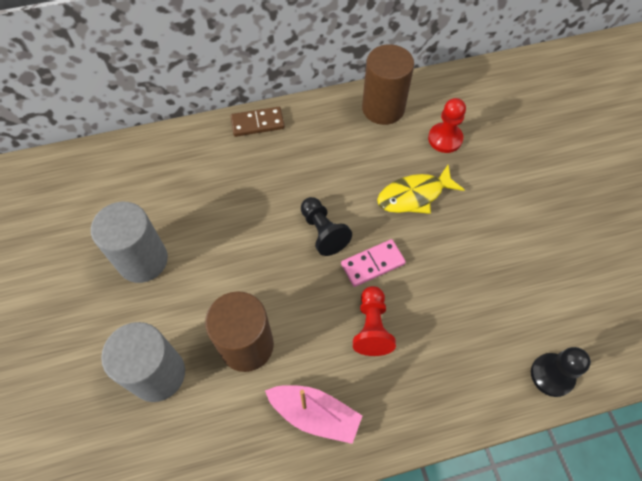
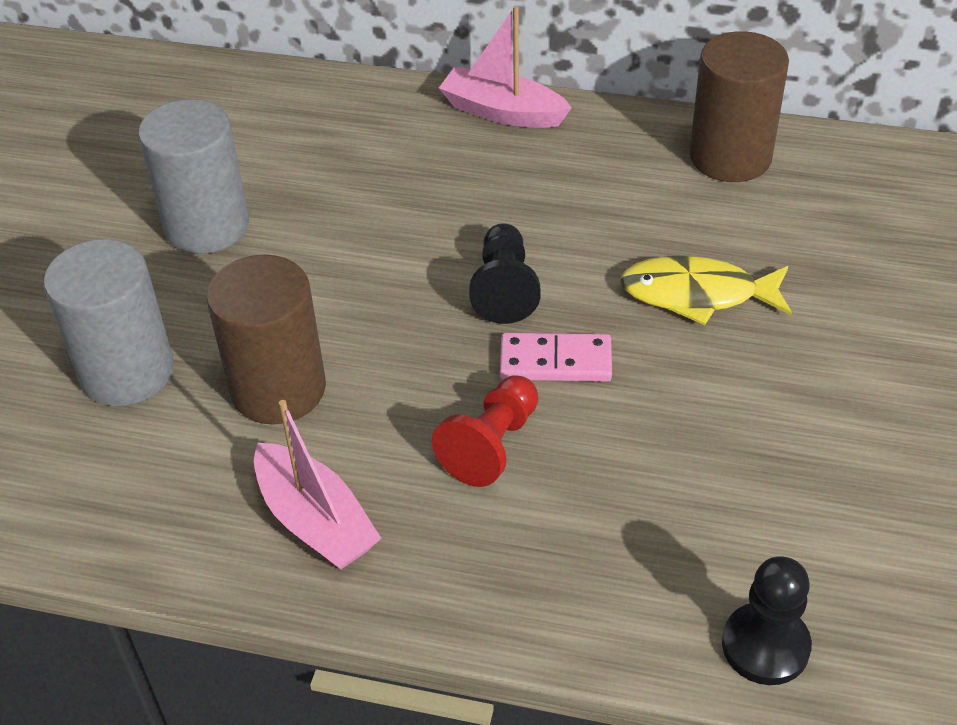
camera: 30 degrees right, 15 degrees down
brown domino [230,107,285,137] -> pink boat [439,6,572,128]
red pawn [428,98,466,153] -> none

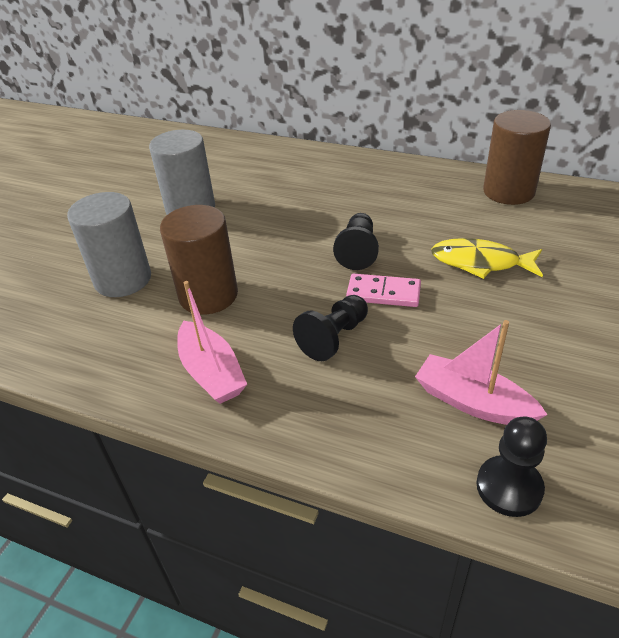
camera: 10 degrees right, 5 degrees down
red pawn [432,375,538,487] -> black pawn [293,295,368,361]
pink boat [439,6,572,128] -> pink boat moved to [415,320,548,425]

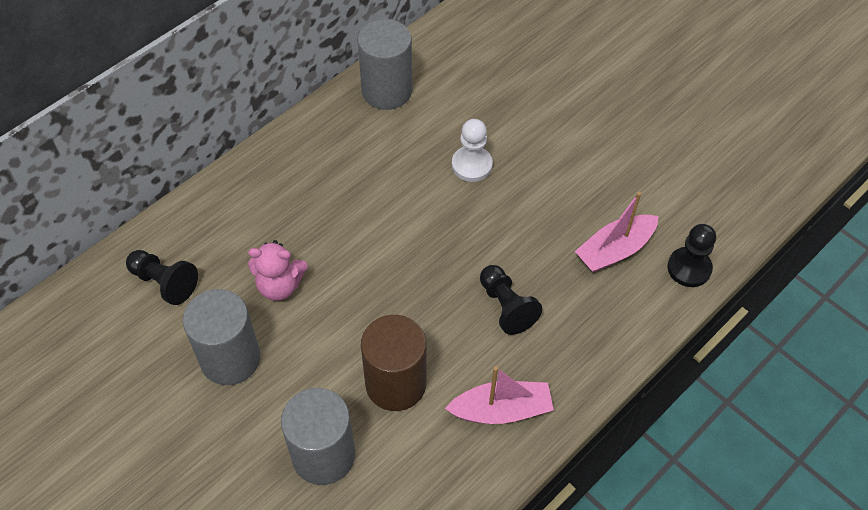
camera: 70 degrees left, 15 degrees up
black pawn [333,213,379,270] -> black pawn moved to [126,250,198,305]
pink domino [346,274,421,307] -> none
yellow fish [431,238,543,279] -> white pawn [452,119,493,182]
brown cylinder [483,110,551,205] -> grey cylinder [358,19,412,110]
none -> pink teddy bear [248,240,307,301]

